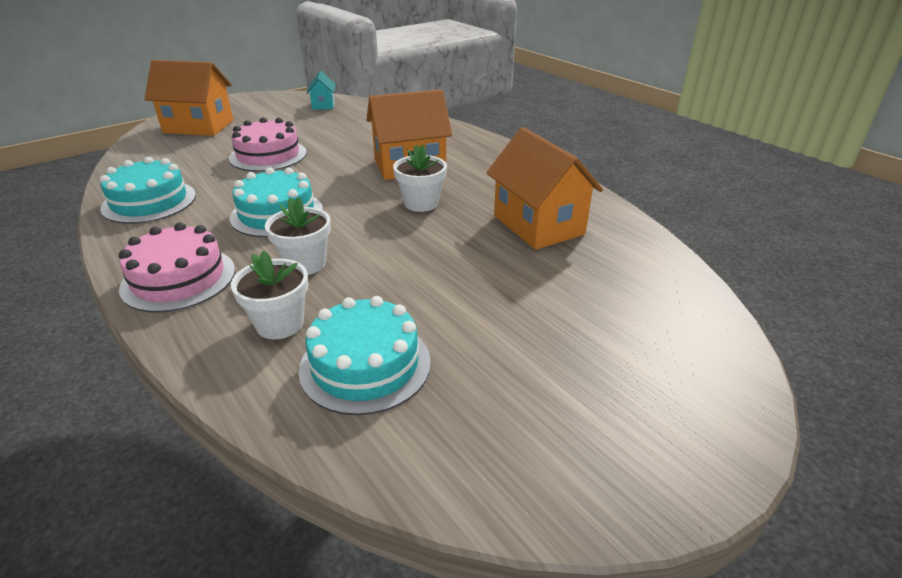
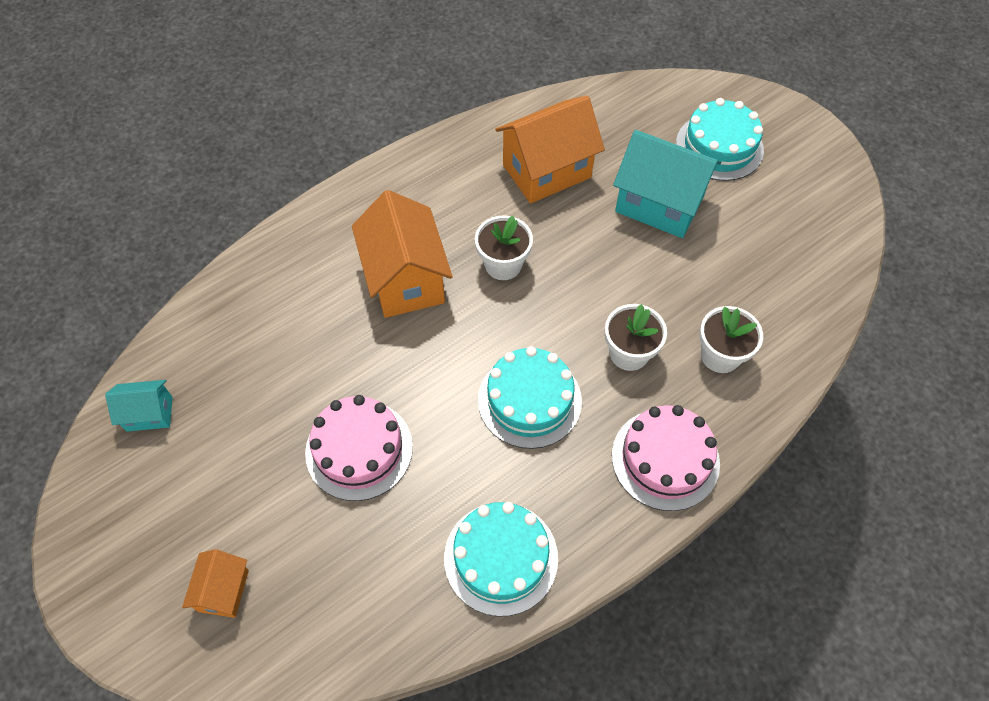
camera: 90 degrees left, 25 degrees up
orange house [145,60,233,136] -> orange house [182,549,249,618], size x0.52
turquoise cake [298,296,431,415] -> turquoise cake moved to [676,98,764,181]
none -> turquoise house [613,130,721,238]

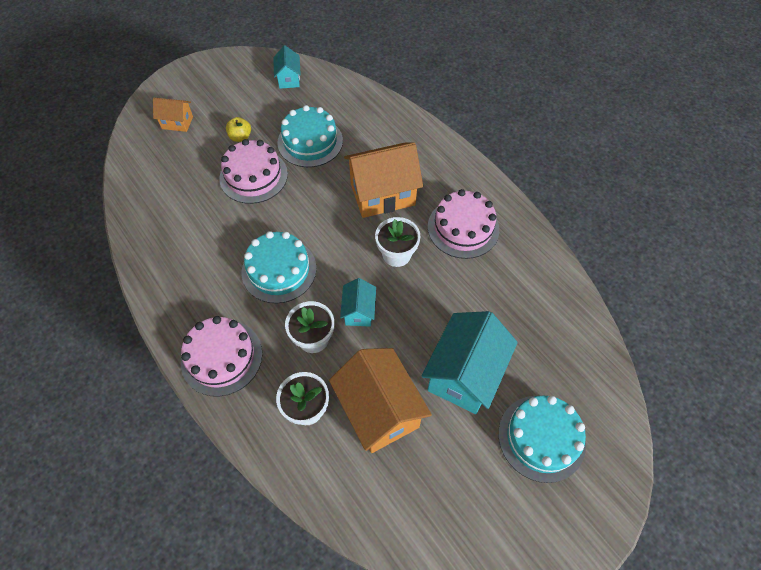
camera: 90 degrees right, 0 degrees up
turquoise cake [444,502,558,617] -> turquoise cake moved to [277,105,343,167]
orange house [495,95,605,204] -> orange house moved to [329,348,432,453]
none -> yellow apple [226,117,251,142]
none -> turquoise house [340,278,376,327]
none -> pink cake [428,189,499,259]

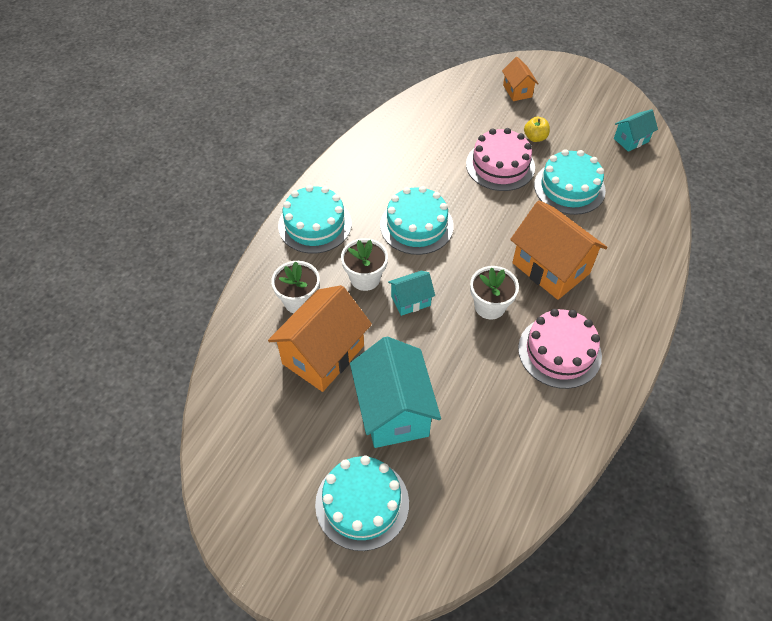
camera: 65 degrees right, 5 degrees down
pink cake [181,316,262,397] -> turquoise cake [278,185,352,254]
turquoise house [422,311,518,414] -> turquoise house turned 75 degrees clockwise [350,336,441,448]

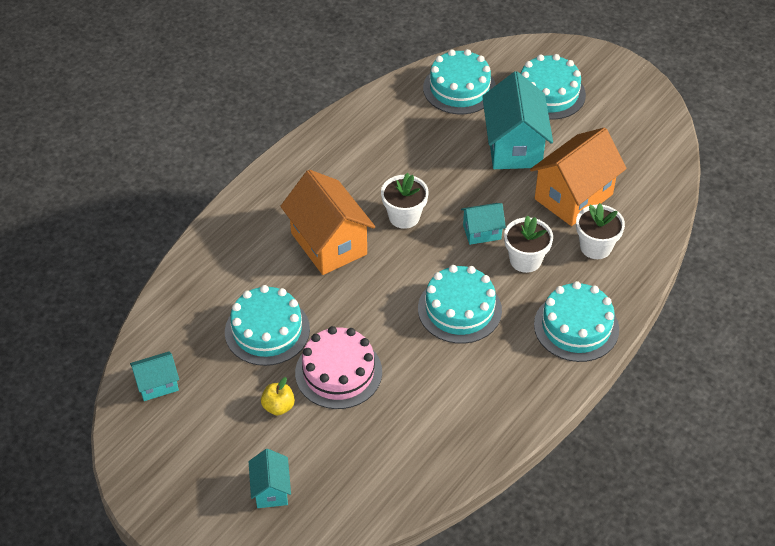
camera: 170 degrees left, 5 degrees down
orange house [502,57,539,101] -> turquoise house [249,449,291,508]
pink cake [518,309,602,389] -> none
none -> turquoise cake [423,49,496,114]

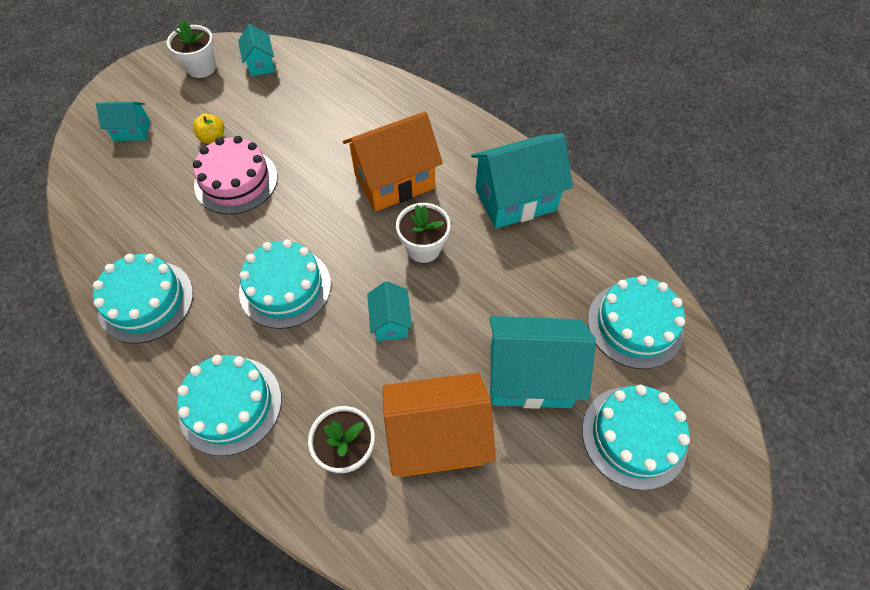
camera: 95 degrees right, 10 degrees up
turquoise cake [225,285,310,366] -> turquoise cake moved to [93,254,193,344]
white flower pot [504,216,553,273] -> white flower pot moved to [167,21,216,78]
orange house [530,127,626,226] -> orange house turned 60 degrees counterclockwise [383,372,496,477]
none -> turquoise house [471,133,573,229]

